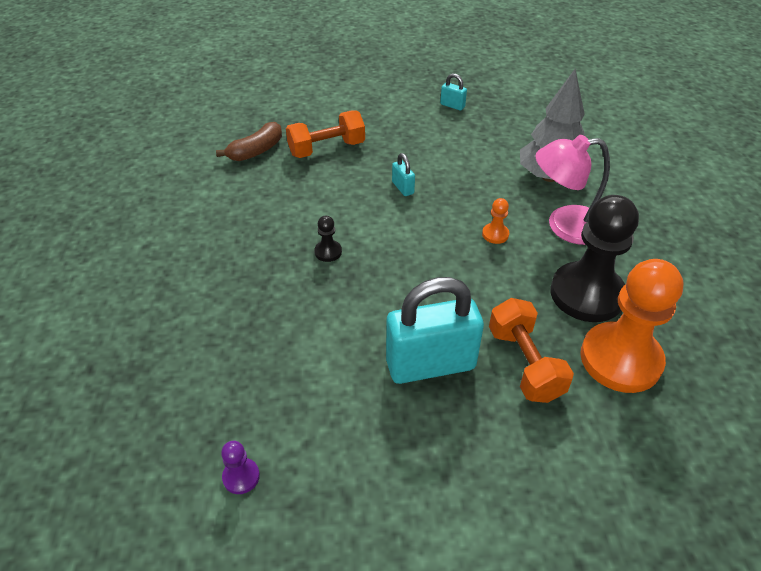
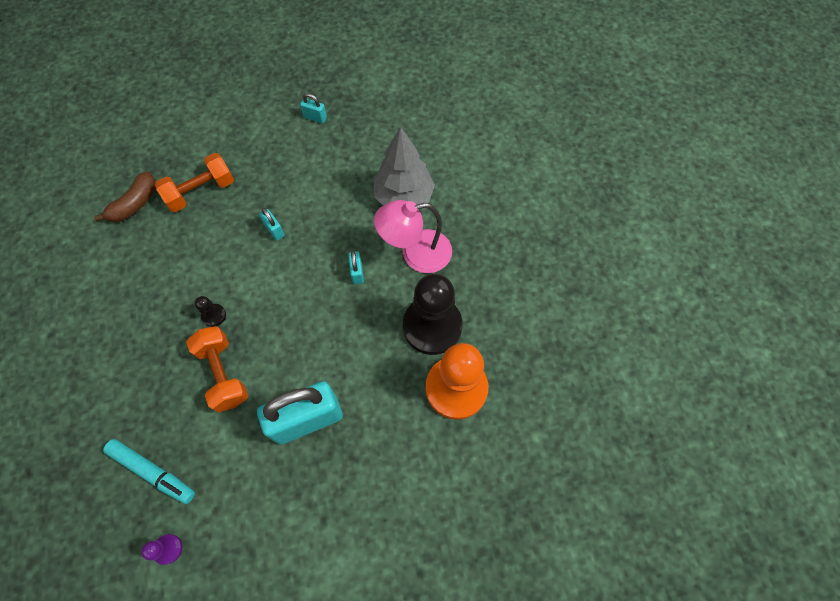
camera: 10 degrees left, 20 degrees up
orange pawn [482,198,509,244] -> turquoise padlock [348,250,364,284]
orange dumbbell [489,298,574,403] -> orange dumbbell moved to [186,326,248,412]
none -> turquoise marker [103,439,195,504]

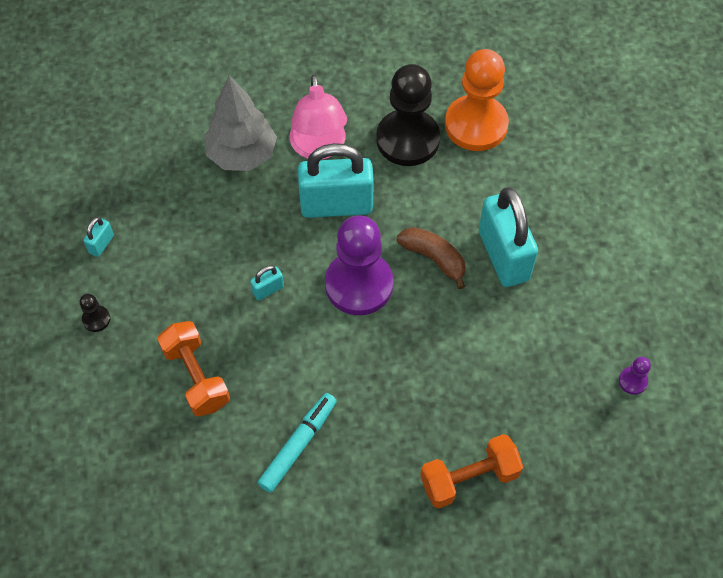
camera: 85 degrees left, 5 degrees down
brown banana [94,171,156,222] -> brown banana moved to [397,227,465,289]
turquoise marker [103,439,195,504] -> turquoise marker moved to [258,393,337,493]
orange dumbbell [186,326,248,412] -> orange dumbbell moved to [420,434,523,508]
black pawn [195,296,226,327] -> black pawn moved to [80,294,110,332]
turquoise padlock [348,250,364,284] -> turquoise padlock [298,143,374,218], size x2.38
none -> purple pawn [325,215,393,315]

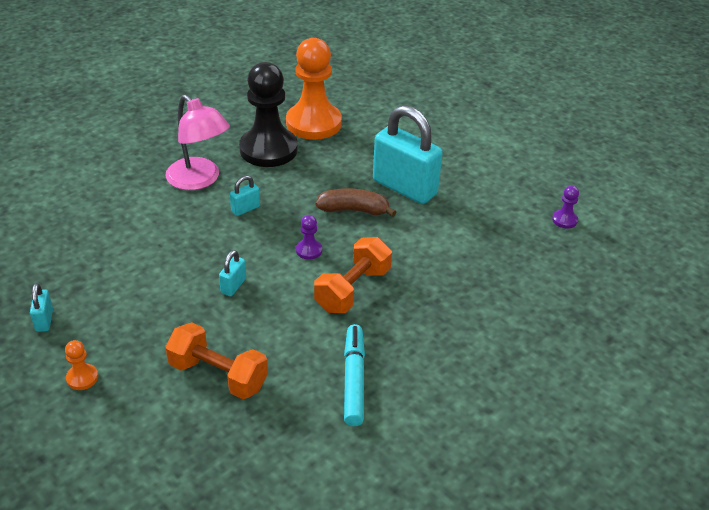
camera: 35 degrees left, 20 degrees down
black pawn [80,294,110,332] -> orange pawn [65,340,98,390]
grey tree [204,76,277,171] -> none
turquoise padlock [298,143,374,218] -> turquoise padlock [230,175,260,216], size x0.42
purple pawn [325,215,393,315] -> purple pawn [296,215,322,259], size x0.40
orange dumbbell [420,434,523,508] -> orange dumbbell moved to [314,237,392,313]

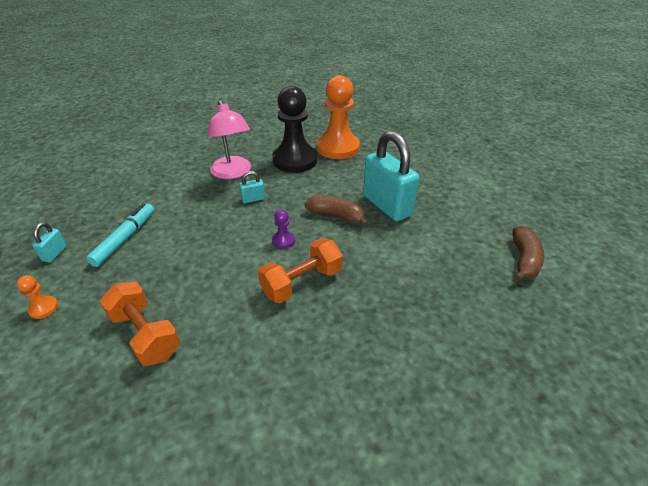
camera: 20 degrees right, 0 degrees up
turquoise padlock [219,250,246,296] -> none
turquoise marker [344,324,365,426] -> turquoise marker moved to [86,203,154,267]
purple pawn [552,185,579,228] -> brown banana [513,226,545,281]

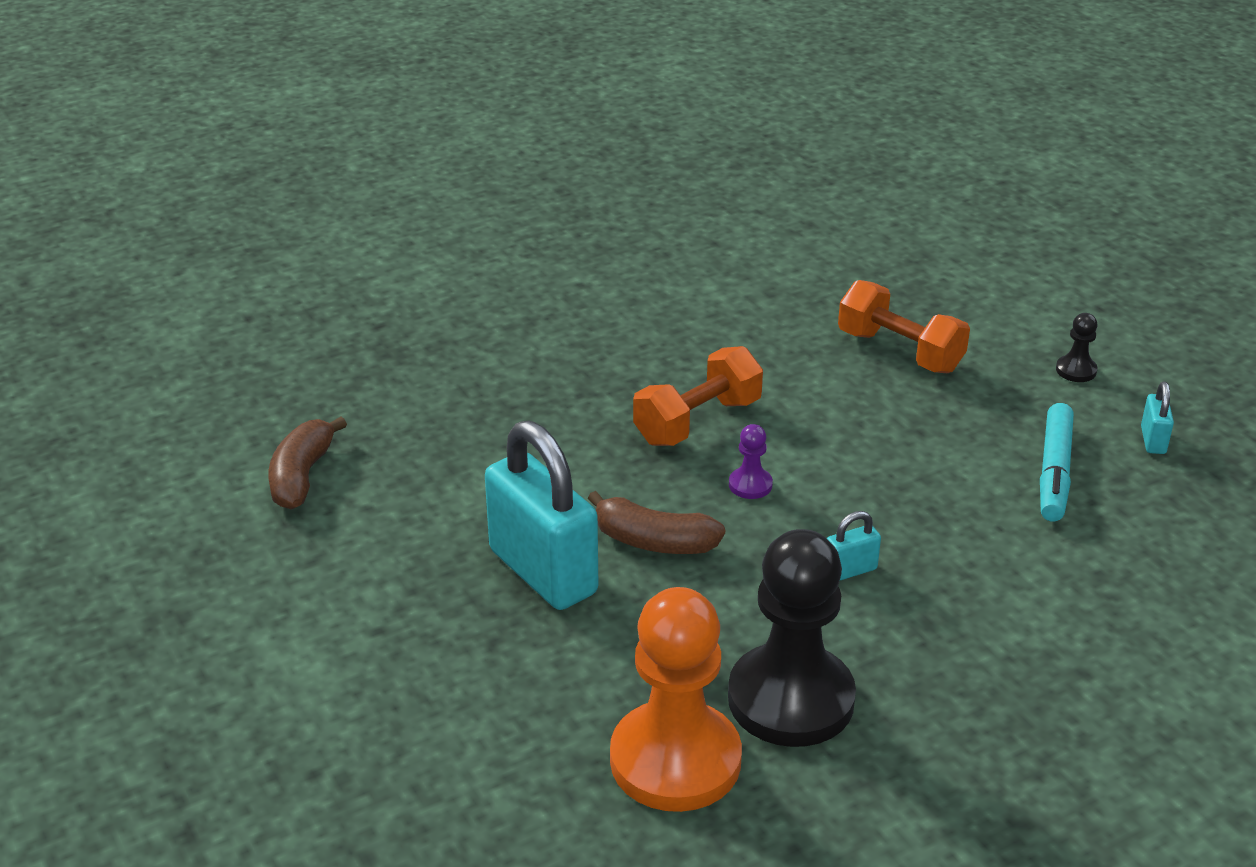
camera: 175 degrees right, 5 degrees down
orange pawn [17,275,58,319] -> black pawn [1056,313,1098,382]
pink lamp [208,100,251,179] -> none

